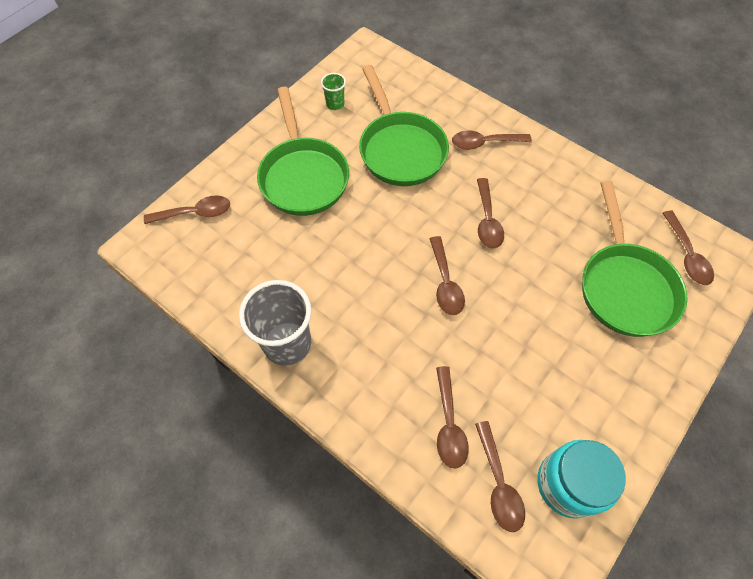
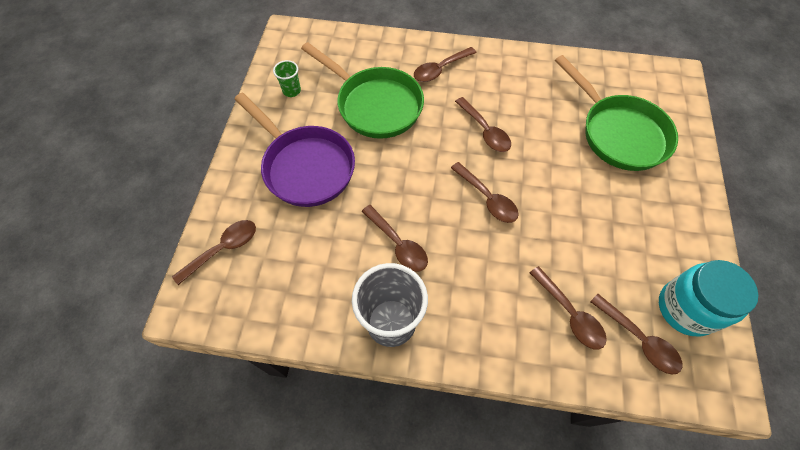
camera: 30 degrees left, 0 degrees up
green pan [257,87,349,216] -> purple pan [235,93,355,207]
brown spoon [663,211,714,285] -> brown spoon moved to [361,205,428,272]

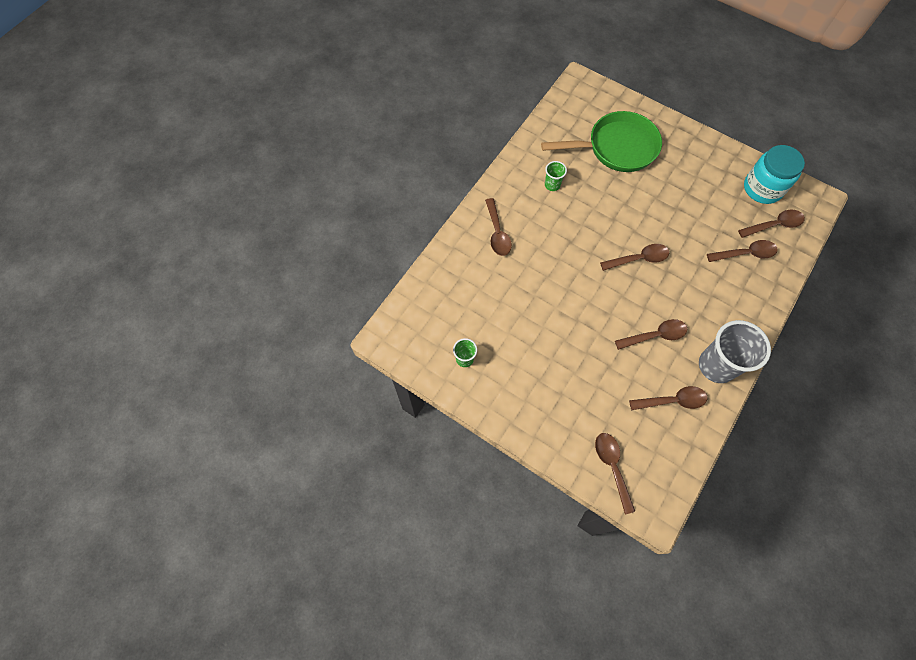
camera: 65 degrees left, 5 degrees up
purple pan [235,93,355,207] -> none
green pan [301,42,424,139] -> none
brown spoon [455,97,511,152] -> brown spoon moved to [629,386,707,410]
none -> green cup [545,161,567,191]

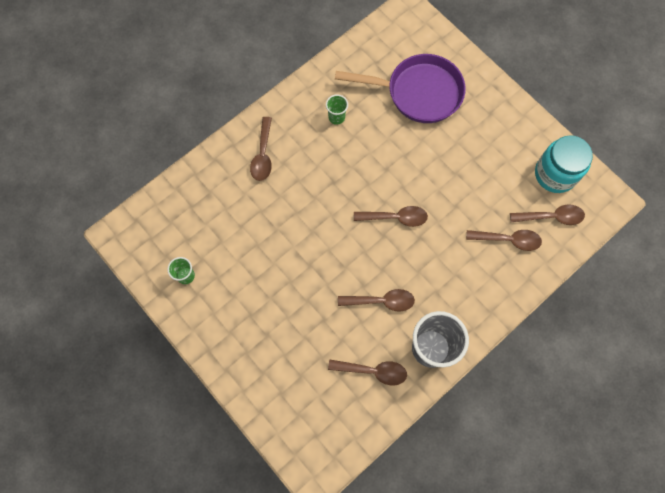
camera: 15 degrees right, 5 degrees up
green pan [541,111,662,172] -> purple pan [335,54,466,123]
brown spoon [595,433,635,514] -> none

